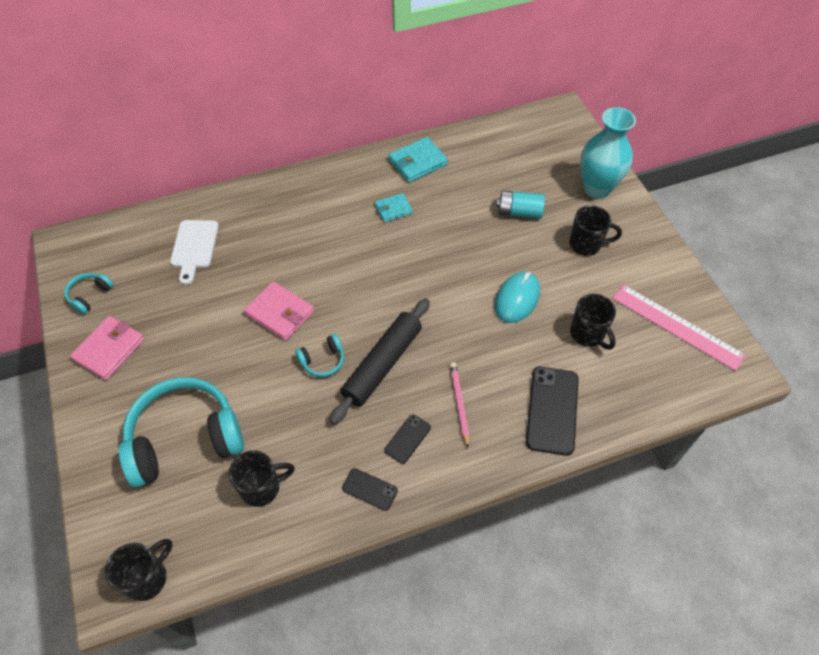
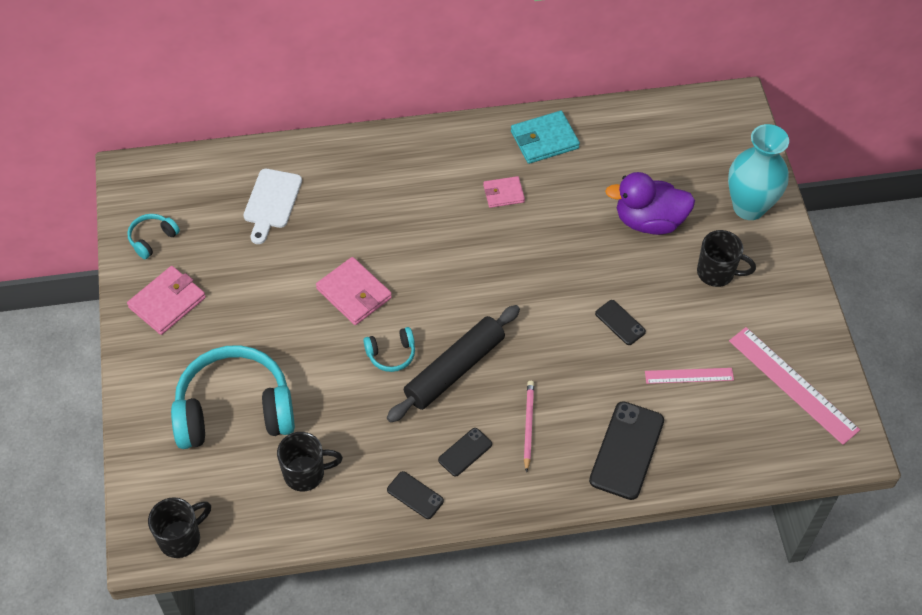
camera: 10 degrees right, 0 degrees up
turquoise wallet [375,193,413,222] -> pink wallet [483,176,525,208]
turquoise mouse [495,272,540,323] -> black phone [595,300,646,345]
turquoise battery [496,190,545,218] -> purple duck [605,172,695,235]
black mug [570,294,616,350] -> pink ruler [645,368,734,384]

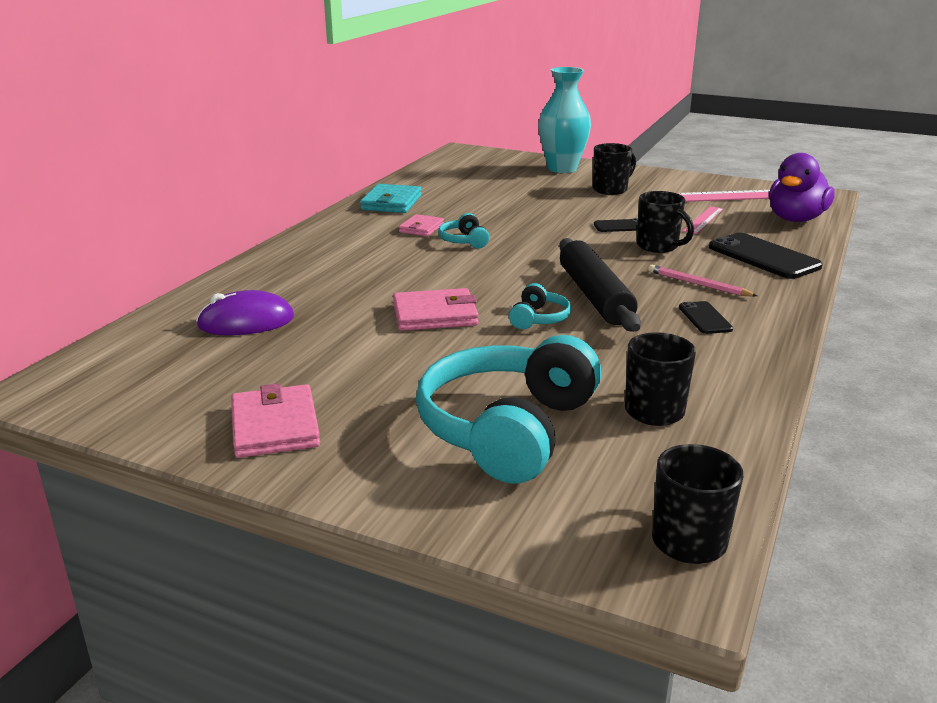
camera: 55 degrees left, 30 degrees down
turquoise headphones [127,214,180,259] -> turquoise headphones moved to [438,213,489,248]
white cutting board [243,169,302,244] -> purple mouse [196,290,294,335]
black phone [387,471,444,519] -> none
purple duck [605,172,695,235] -> purple duck moved to [769,153,835,222]
none -> black mug [637,191,694,253]

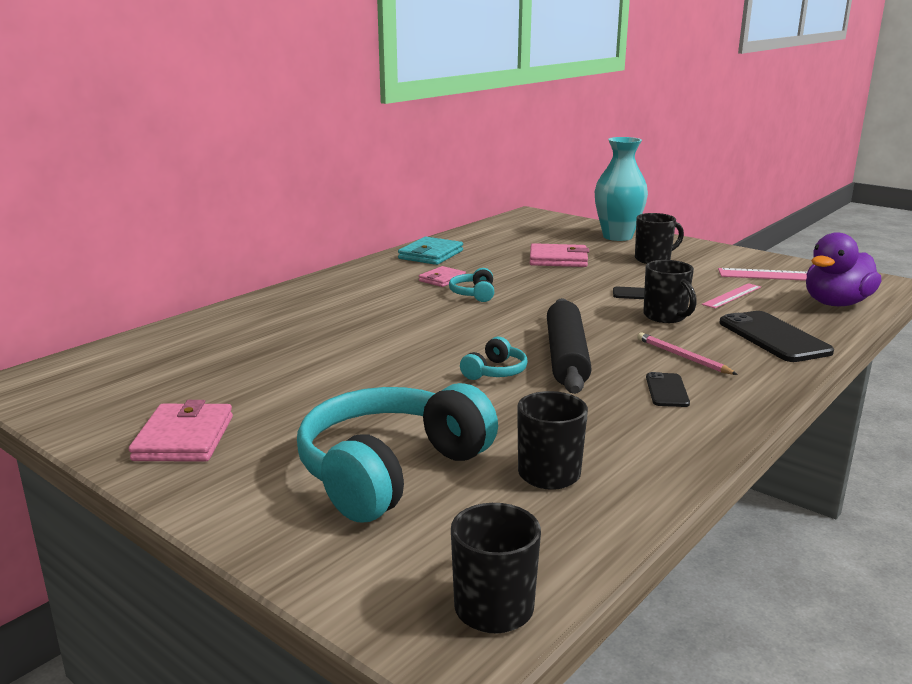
camera: 15 degrees right, 5 degrees down
purple mouse [196,290,294,335] -> none
pink wallet [393,288,479,331] -> pink wallet moved to [530,243,589,267]

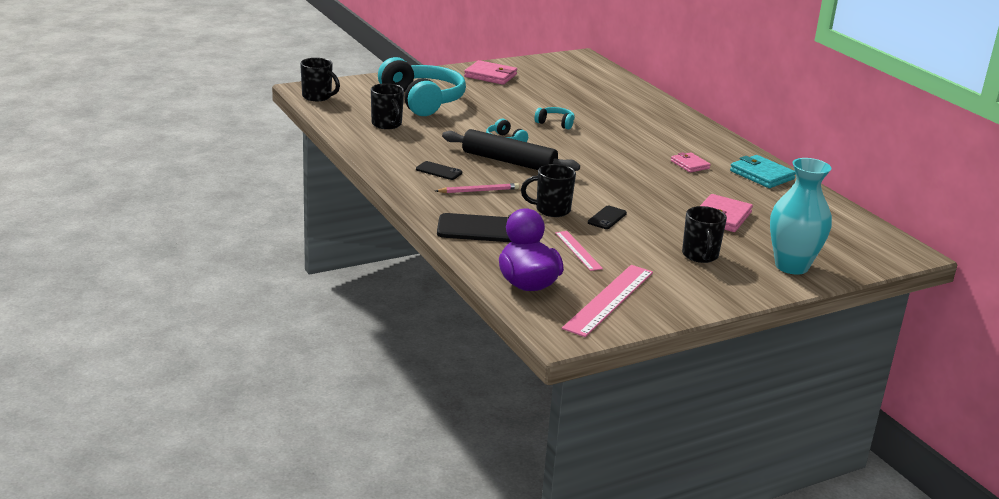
camera: 110 degrees right, 5 degrees up
turquoise headphones [449,268,494,302] -> turquoise headphones moved to [534,107,575,130]

